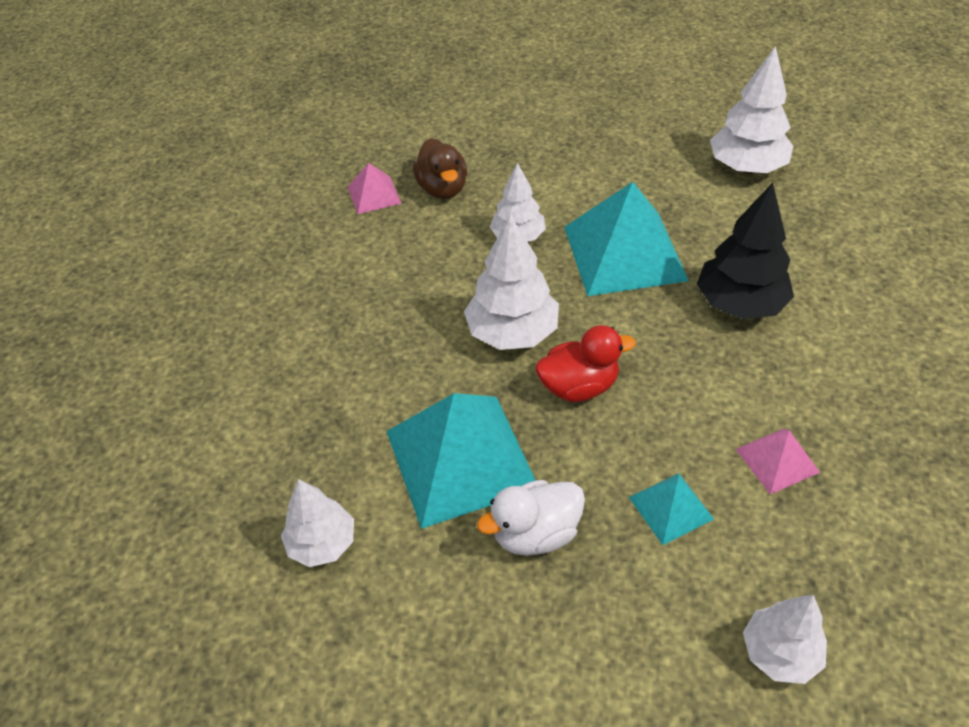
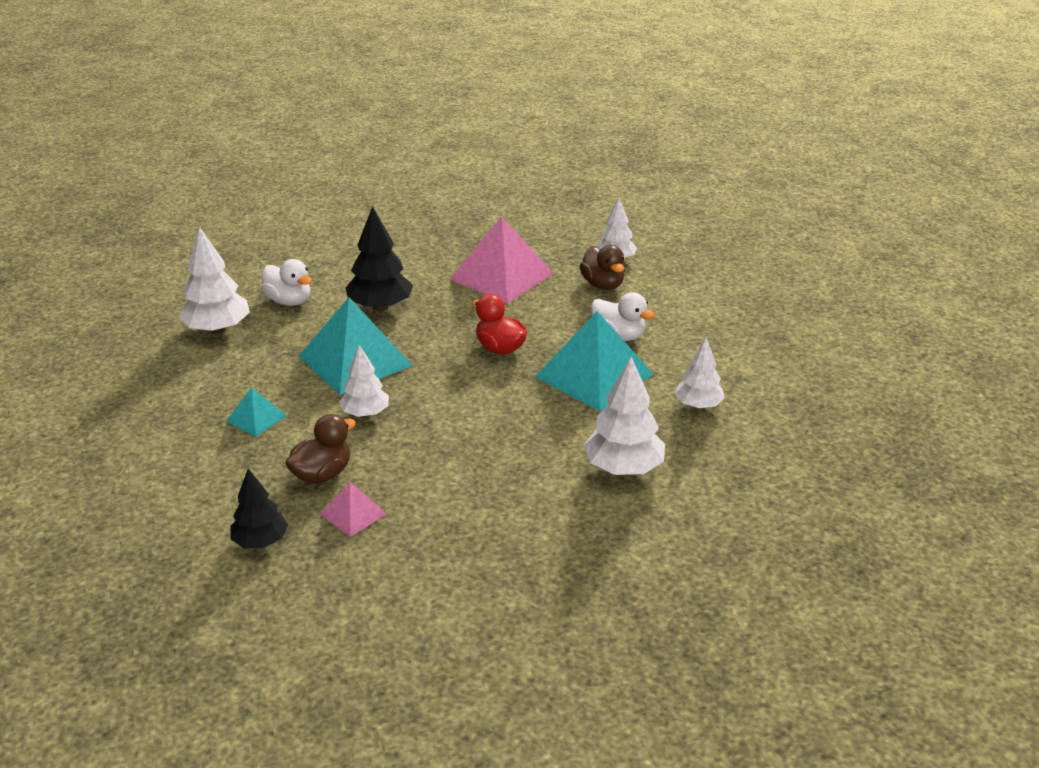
camera: 120 degrees left, 15 degrees down
white tree [464,214,559,350] -> white tree moved to [583,357,665,475]
turquoise pyramid [629,473,714,545] -> turquoise pyramid moved to [226,387,287,437]
pink pyramid [736,429,820,495] -> pink pyramid [450,216,554,304], size x2.09
none -> black tree [230,469,288,548]
none -> white duck [261,259,312,306]
none -> brown duck [579,245,625,290]

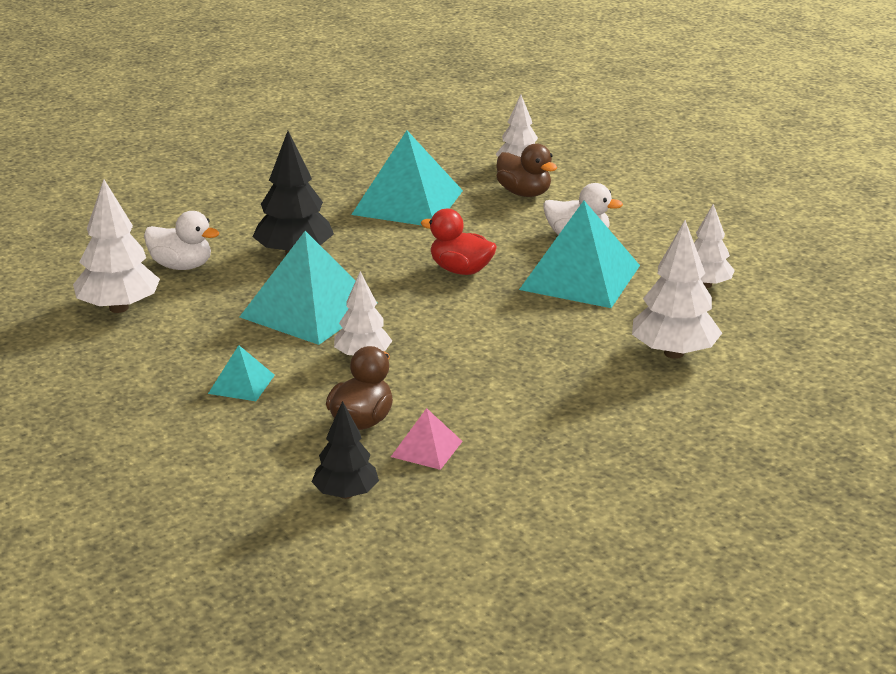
camera: 20 degrees left, 5 degrees down
pink pyramid [450,216,554,304] -> turquoise pyramid [351,130,463,225]

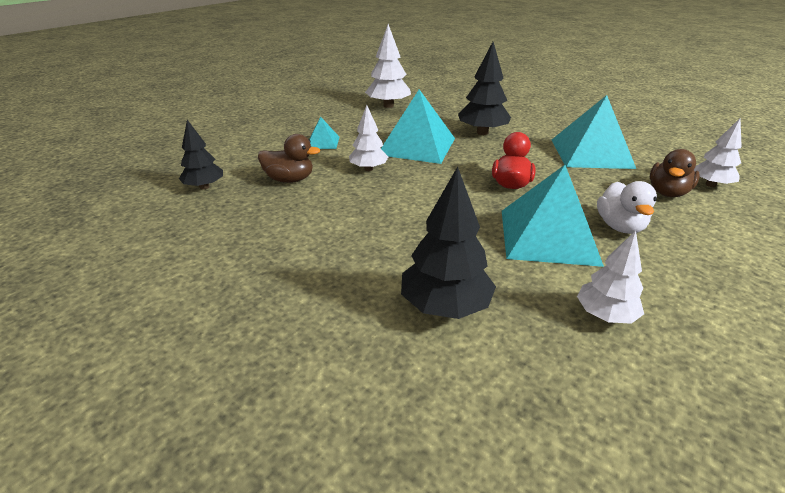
camera: 75 degrees right, 5 degrees up
white duck [144,211,220,270] -> none
pink pyramid [391,408,463,470] -> none
white tree [632,220,722,359] -> black tree [401,167,496,319]

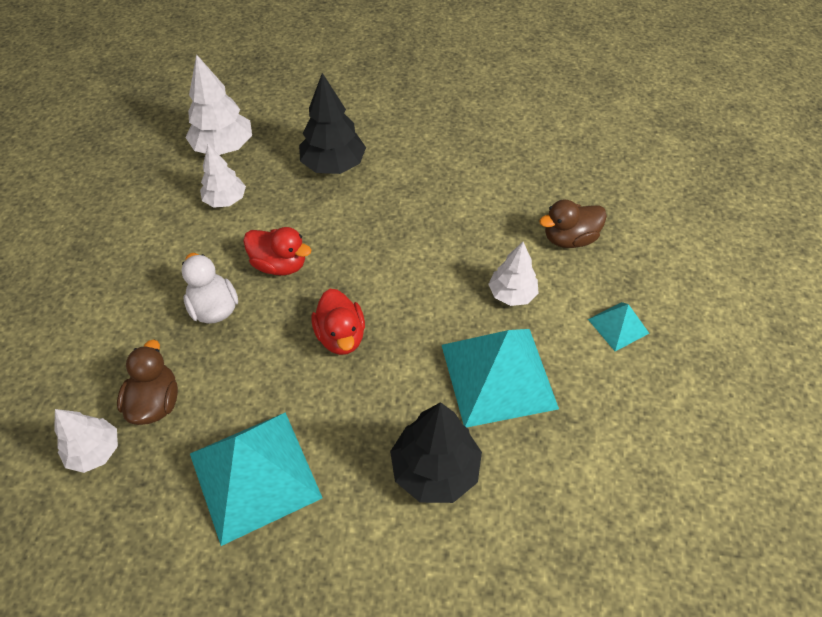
camera: 150 degrees right, 20 degrees up
black tree [179,120,223,189] -> none
white tree [365,24,411,108] -> white tree moved to [185,54,252,155]
turquoise pyramid [502,165,604,267] -> red duck [243,227,311,276]

